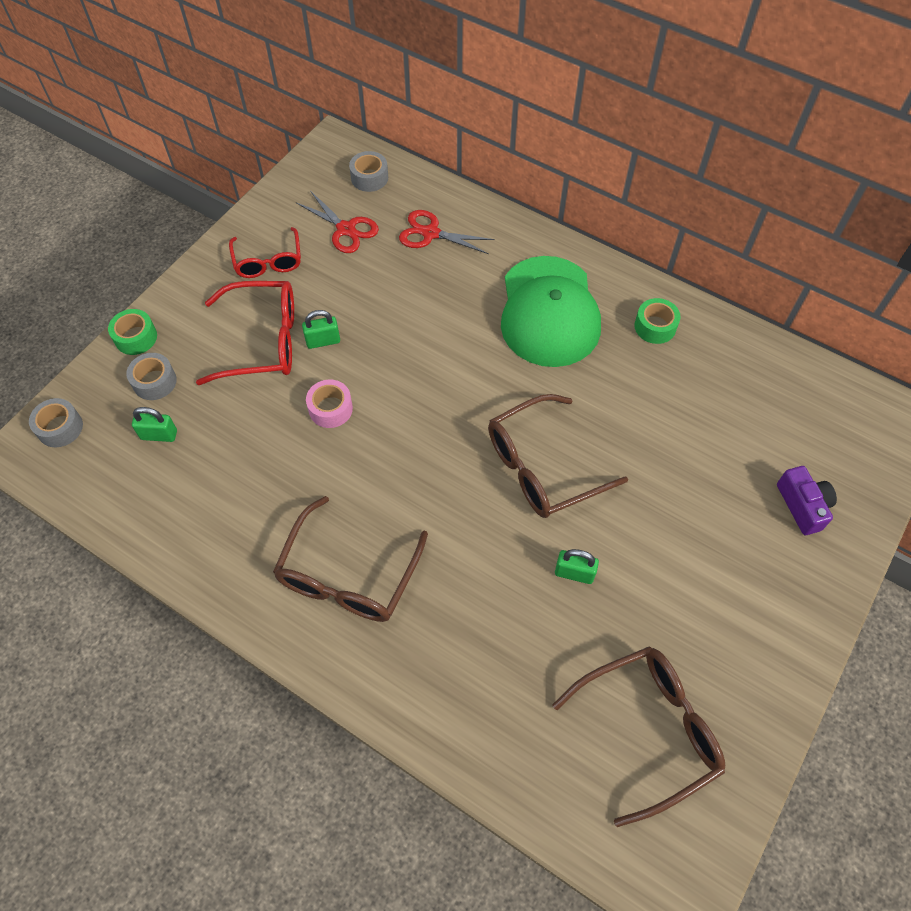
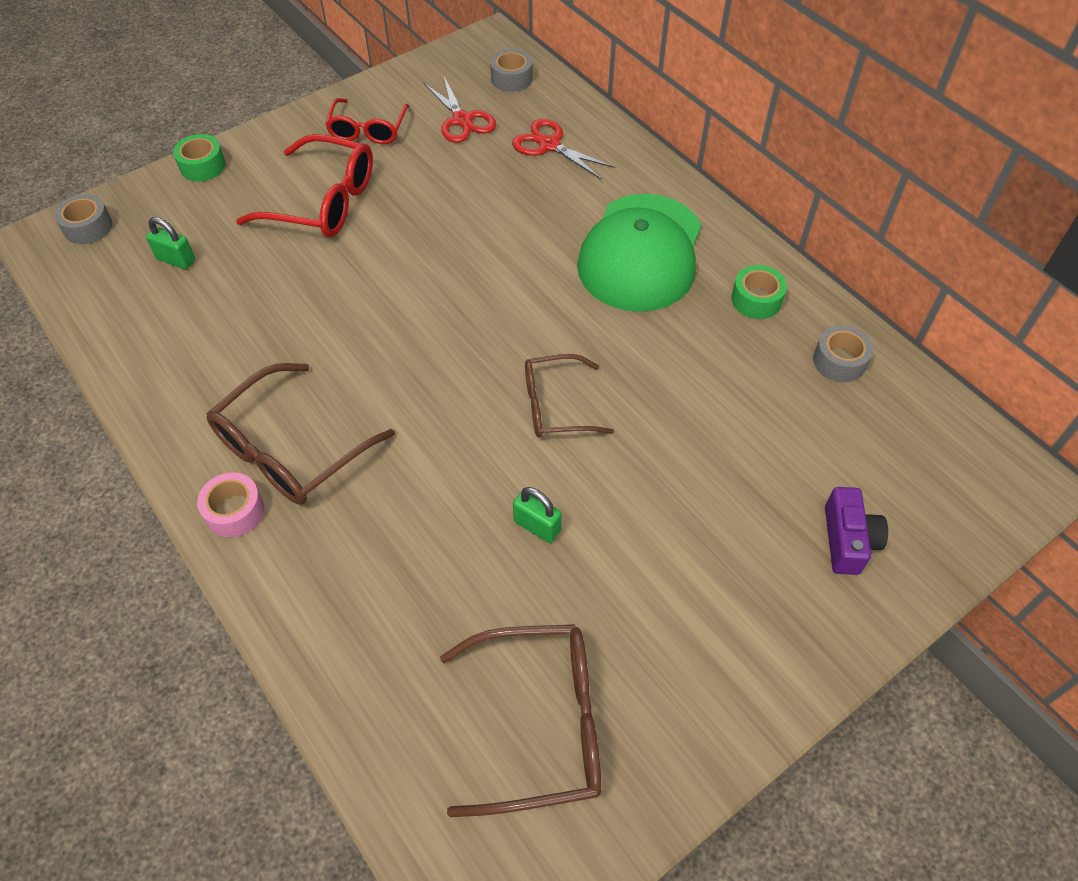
camera: 20 degrees right, 5 degrees down
grey tape [126,353,177,400] -> grey tape moved to [813,325,874,382]
green padlock [302,310,340,349] -> none
pink tape [306,380,353,428] -> pink tape moved to [197,472,264,537]
brown glasses [488,394,628,518] -> brown glasses [525,354,614,437], size x0.65

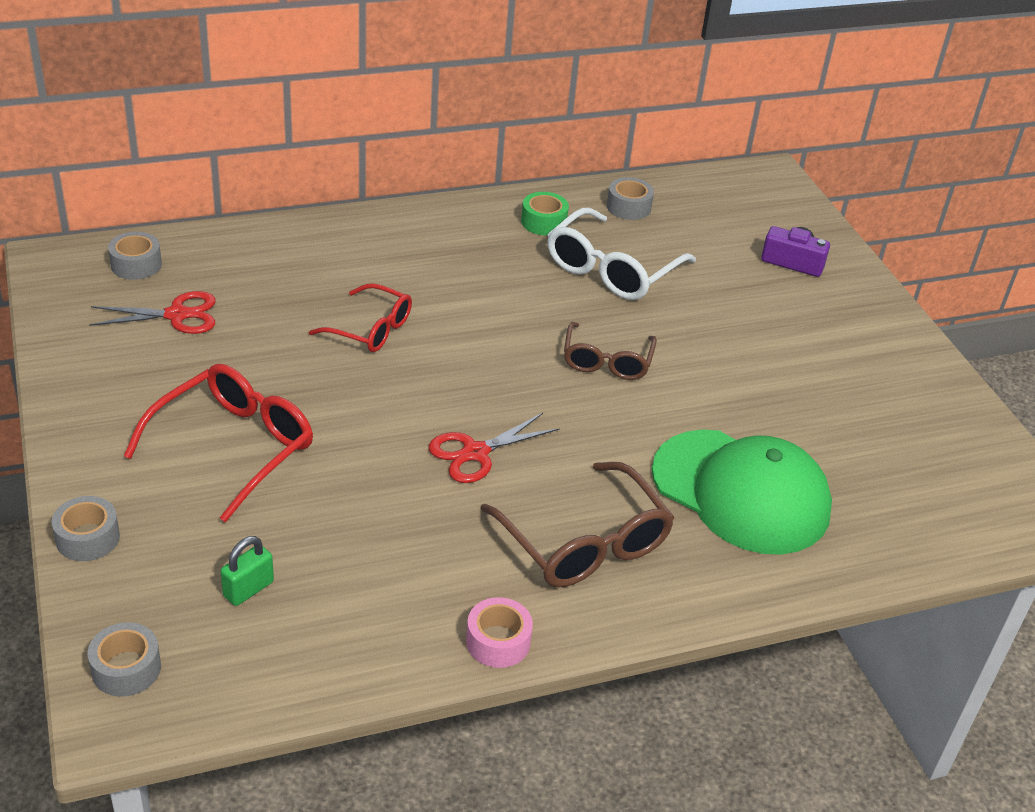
camera: 75 degrees left, 15 degrees down
green tape [173,134,226,181] -> grey tape [51,496,120,561]
pink tape [197,472,264,537] -> pink tape moved to [466,597,533,668]
red glasses [325,98,409,144] -> red glasses moved to [309,283,412,352]
brown glasses [440,624,601,817] -> none
red scissors [512,119,615,179] -> red scissors moved to [428,413,560,483]
green padlock [513,487,562,543] -> none
green cap [577,194,701,312] -> green cap moved to [652,429,832,554]
none -> white glasses [547,207,696,300]

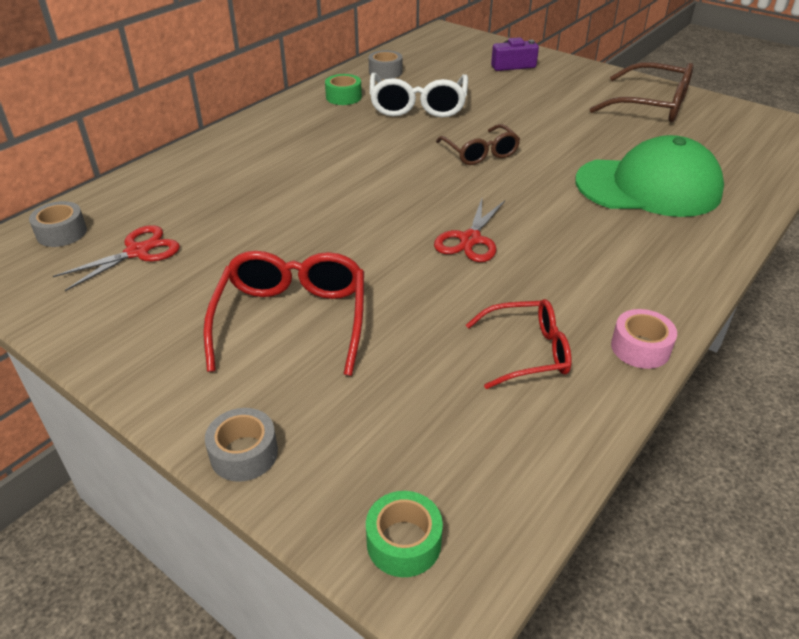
camera: 30 degrees left, 0 degrees up
grey tape [88,622,161,696] -> green tape [366,491,443,577]
green padlock [221,536,274,606] -> none
red glasses [309,283,412,352] -> red glasses moved to [466,299,572,389]
brown glasses [480,462,675,587] -> brown glasses moved to [590,62,694,122]

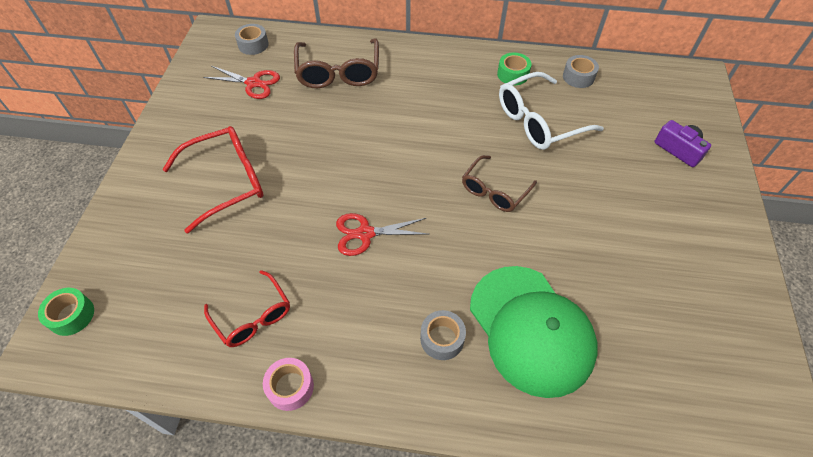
camera: 60 degrees right, 15 degrees up
grey tape [205,408,278,482] -> grey tape moved to [420,310,466,360]
brown glasses [590,62,694,122] -> brown glasses moved to [294,38,379,88]

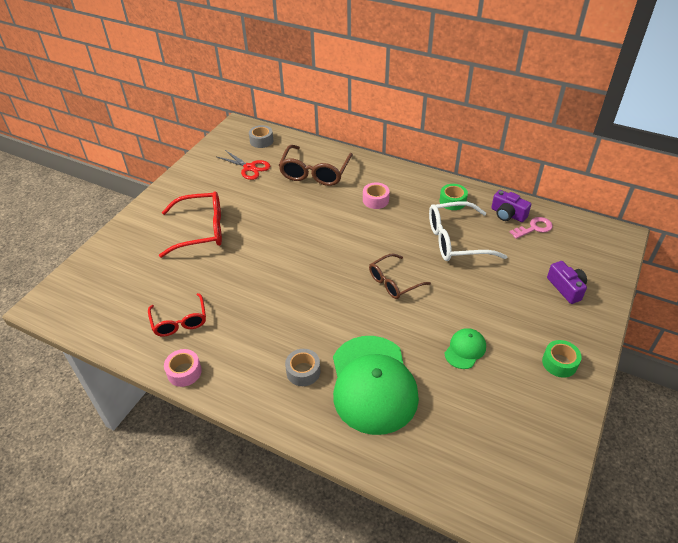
camera: 20 degrees right, 10 degrees down
green tape [38,288,94,336] -> green tape moved to [542,340,582,378]
red scissors [336,213,428,256] -> none
grey tape [563,55,599,88] -> purple camera [491,190,531,222]
none -> pink tape [363,182,390,209]
none -> green cap [444,328,486,369]
none -> pink key [510,217,553,239]

